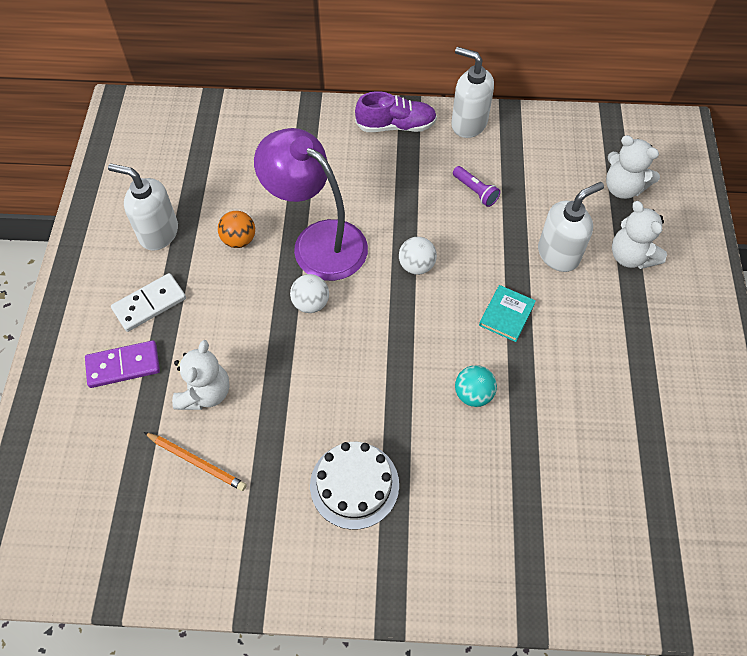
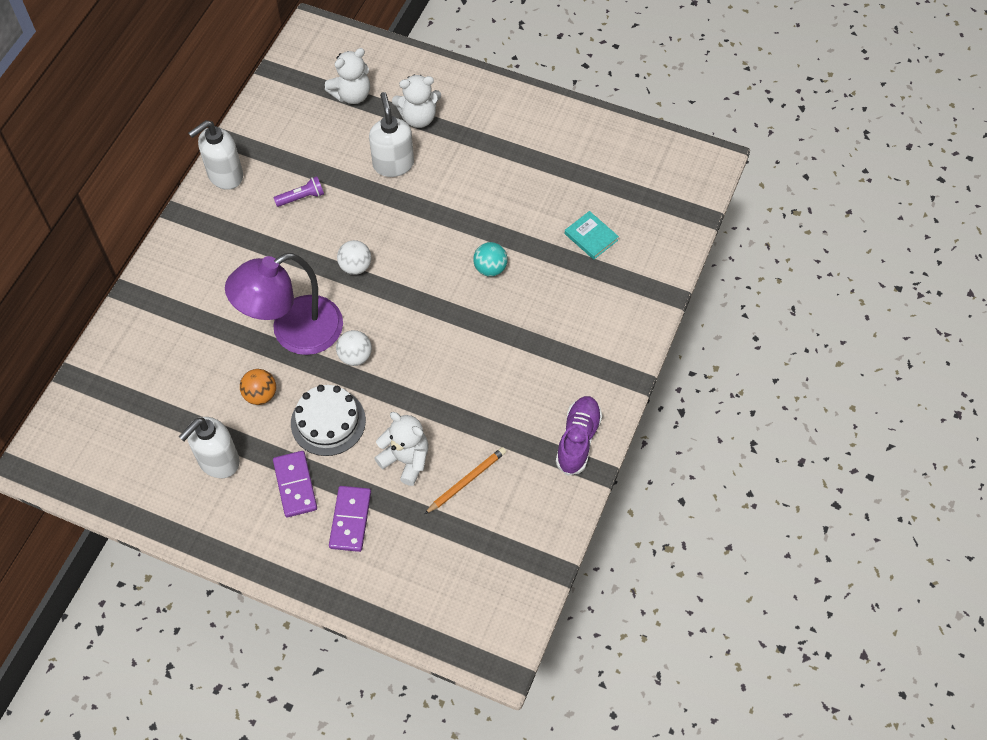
camera: 70 degrees left, 0 degrees up
white domino [111,273,186,332] -> purple domino [273,451,317,517]
white cake [310,442,399,530] -> white cake moved to [291,385,366,456]
purple shoe [355,91,437,132] -> purple shoe moved to [556,396,602,476]
turquoise book [479,285,536,342] -> turquoise book moved to [565,211,619,260]

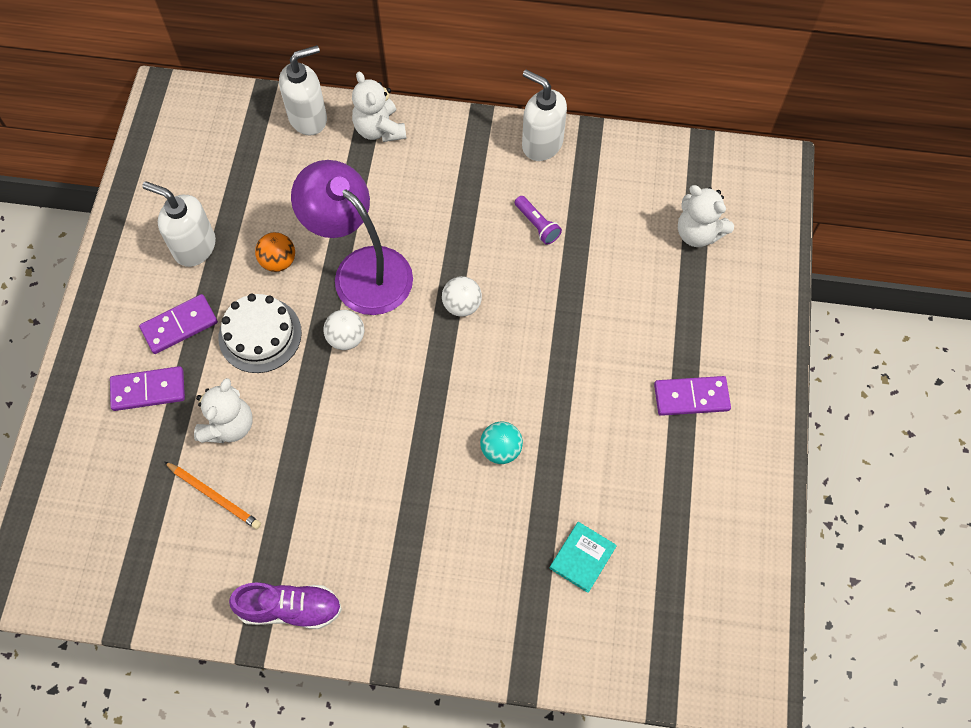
camera: 75 degrees right, 5 degrees up
white soap dispenser [369,92,414,177] -> white soap dispenser moved to [279,45,327,136]
white teddy bear [392,75,441,128] -> white teddy bear moved to [352,71,407,142]
none -> purple domino [654,376,731,416]

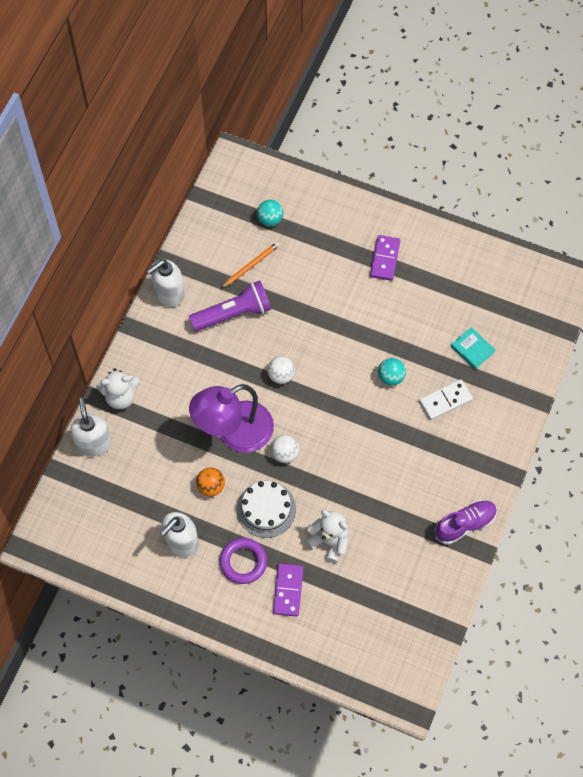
camera: 75 degrees left, 0 degrees up
purple domino [139,294,218,354] -> purple ring [220,538,267,584]
orange pencil [164,461,261,529] -> orange pencil moved to [221,242,280,288]
purple shoe [229,582,342,629] -> purple shoe turned 45 degrees clockwise [435,500,497,545]
purple flashlight [515,196,562,245] -> purple flashlight [189,280,271,331], size x1.99
white teddy bear [678,185,734,247] -> turquoise ball [257,200,283,226]
none -> white domino [419,379,473,420]

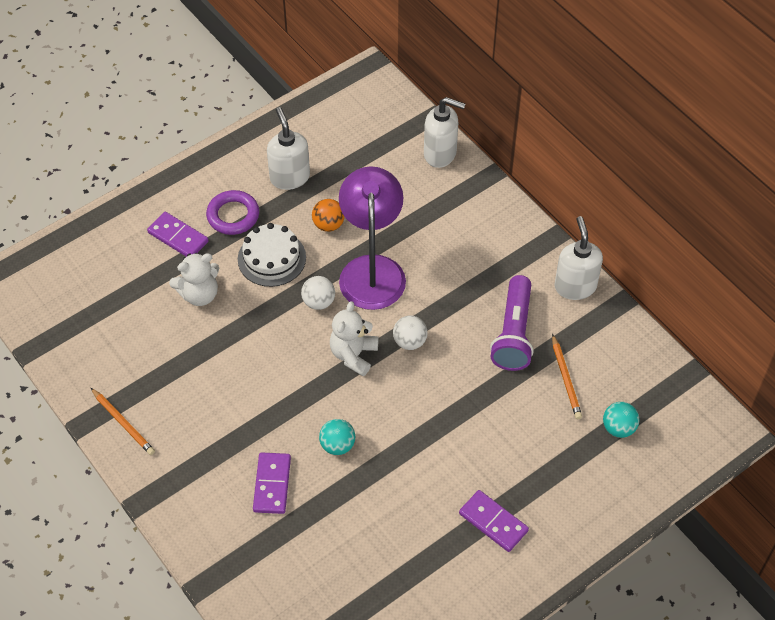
camera: 120 degrees right, 10 degrees down
white teddy bear [96,368,140,409] -> white teddy bear moved to [330,301,379,376]
white domino [419,379,473,420] -> purple domino [253,452,291,514]
purple shoe [435,500,497,545] -> orange pencil [91,388,155,455]
turquoise book [451,327,495,369] -> none

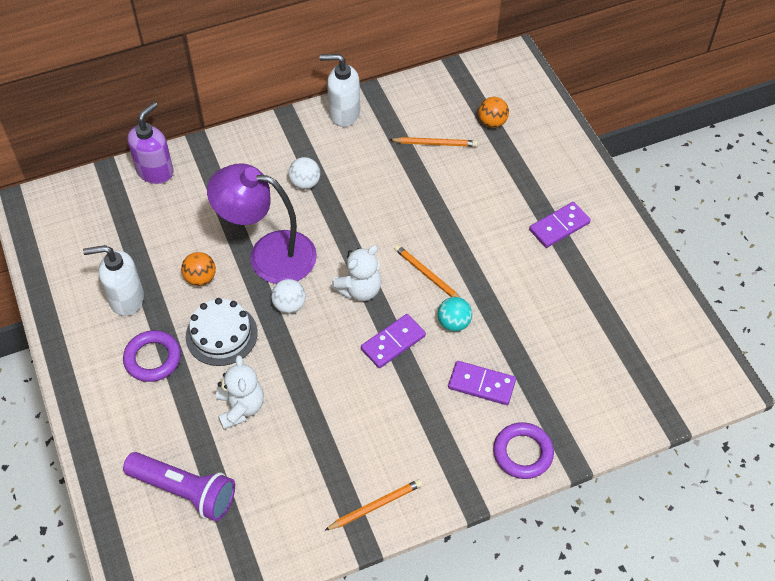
camera: 75 degrees left, 0 degrees up
purple domino [147,212,209,257] -> purple domino moved to [361,314,426,368]
white teddy bear [330,301,379,376] -> white teddy bear turned 75 degrees counterclockwise [331,245,381,301]
white ball [393,315,428,350] -> white ball moved to [288,157,320,189]
white soap dispenser [424,97,465,168] -> purple soap dispenser [128,102,173,184]
purple flashlight [490,275,534,371] -> purple flashlight moved to [123,452,235,521]
turquoise ball [603,402,640,438] -> orange ball [478,97,509,128]
none -> orange pencil [394,245,461,298]
none -> purple ring [493,422,554,479]

